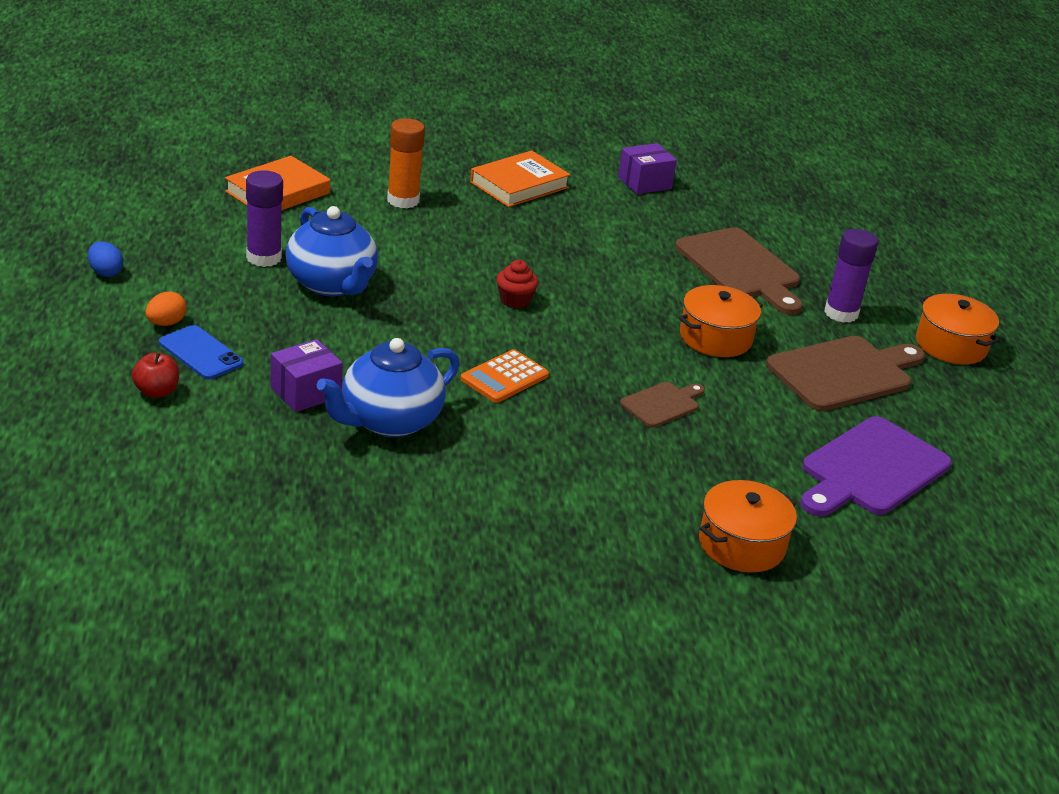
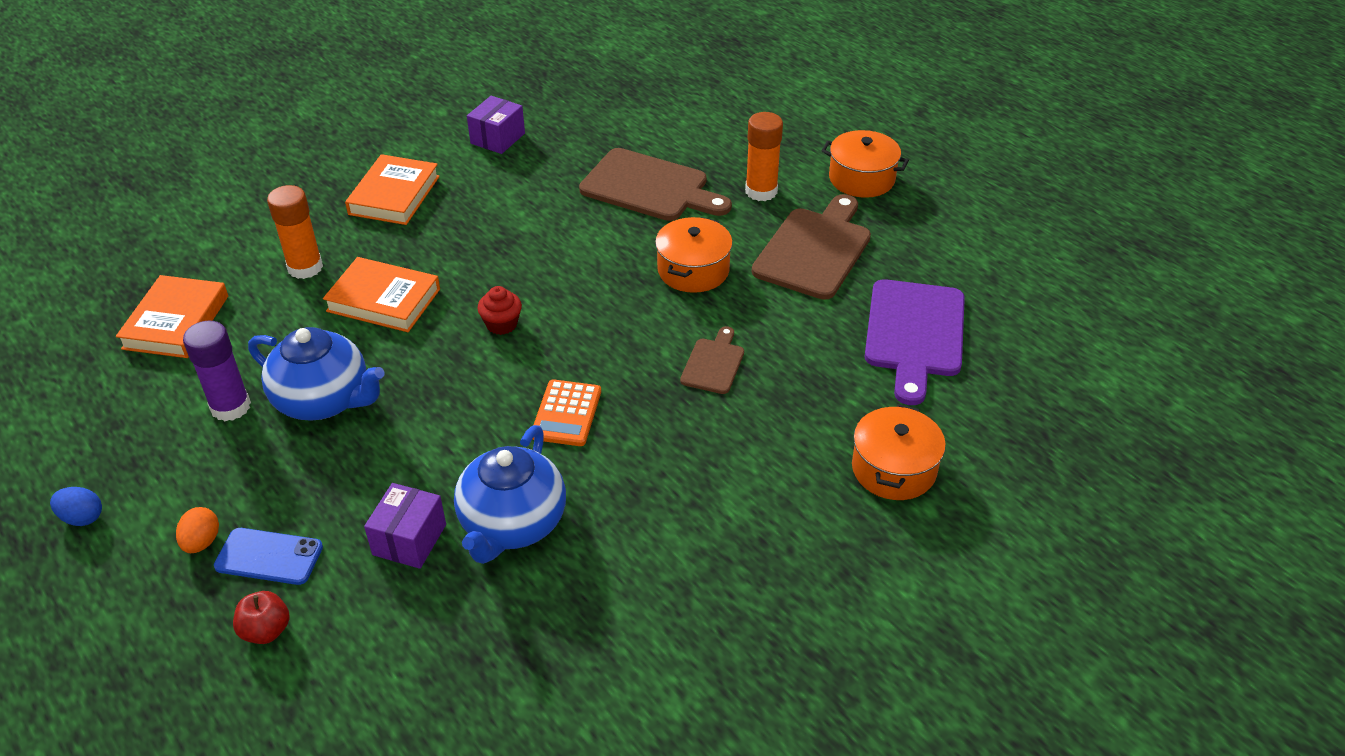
camera: 30 degrees left, 10 degrees up
purple glue stick [824,229,878,323] -> orange glue stick [745,112,783,201]
none -> orange book [323,257,440,332]

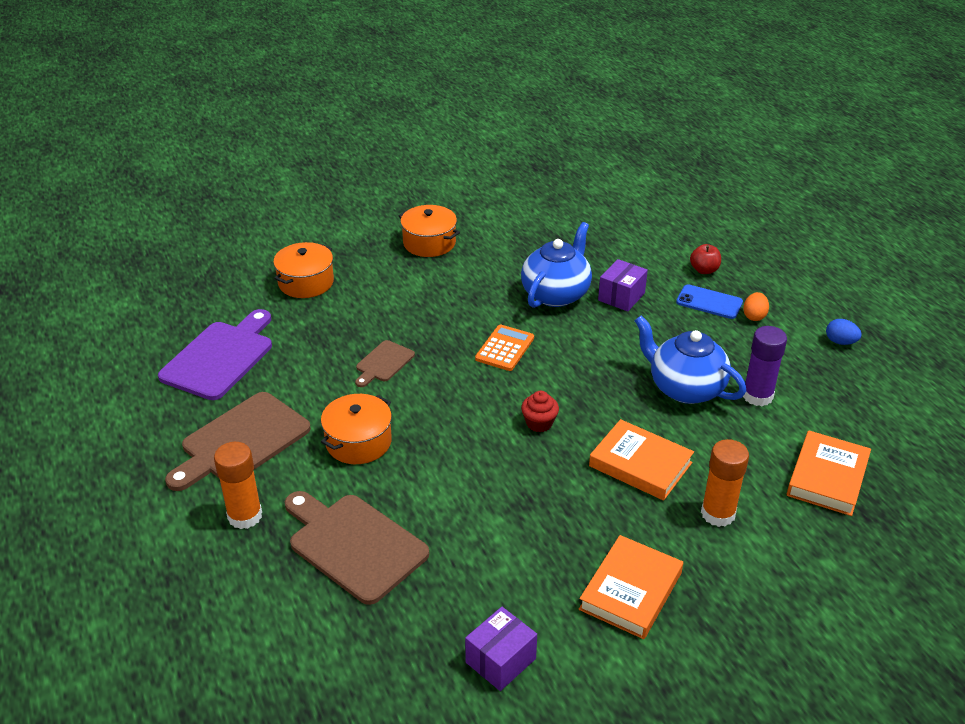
camera: 165 degrees left, 5 degrees down
orange pot [822,130,909,198] -> orange pot moved to [399,205,460,257]

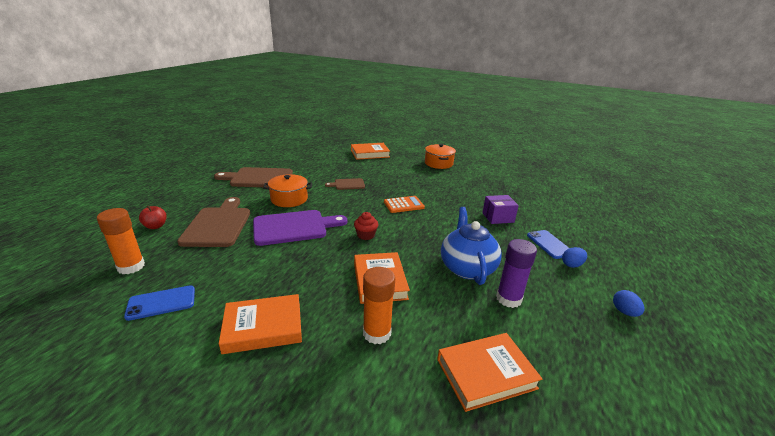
camera: 45 degrees right, 10 degrees down
purple cutting board [158,309,272,400] -> purple cutting board moved to [253,210,347,246]
orange glue stick [214,442,262,529] -> orange glue stick moved to [97,208,145,274]
orange pot [273,242,334,298] -> orange book [351,143,390,160]
purple box [465,607,537,691] -> blue phone [124,285,195,321]
blue teapot [521,222,592,308] -> none
red apple [690,244,721,274] -> red apple moved to [139,206,167,229]
orange egg [743,292,769,321] -> blue egg [562,247,587,268]

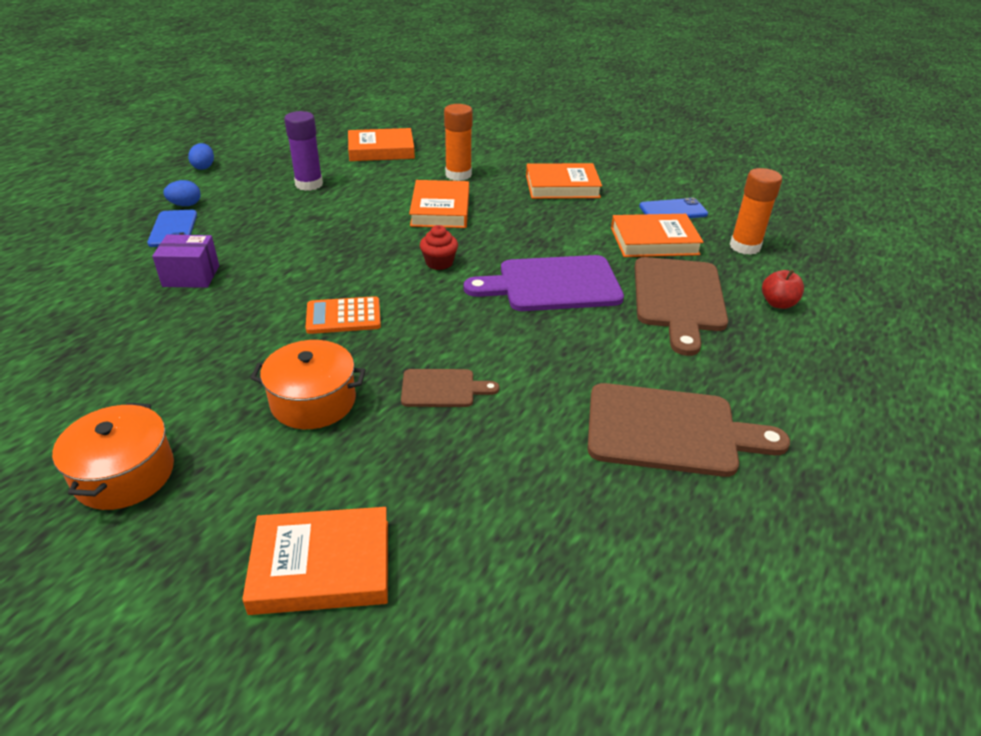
camera: 170 degrees left, 10 degrees up
orange pot [263,174,312,207] -> orange pot moved to [250,340,366,429]
blue teapot [441,207,502,285] -> none
none -> orange book [611,214,704,257]

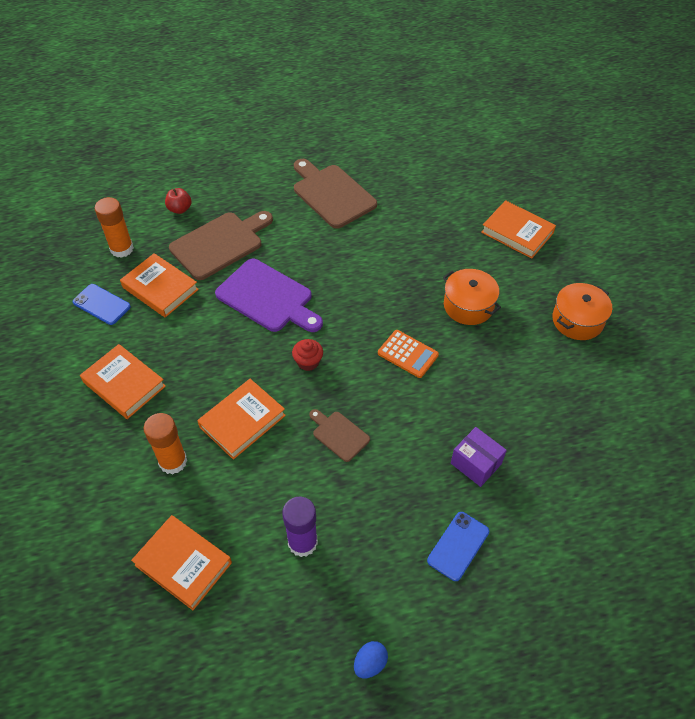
camera: 135 degrees left, 15 degrees up
blue egg [163,180,201,206] -> none
brown cutting board [401,369,499,407] -> brown cutting board moved to [309,409,370,462]

